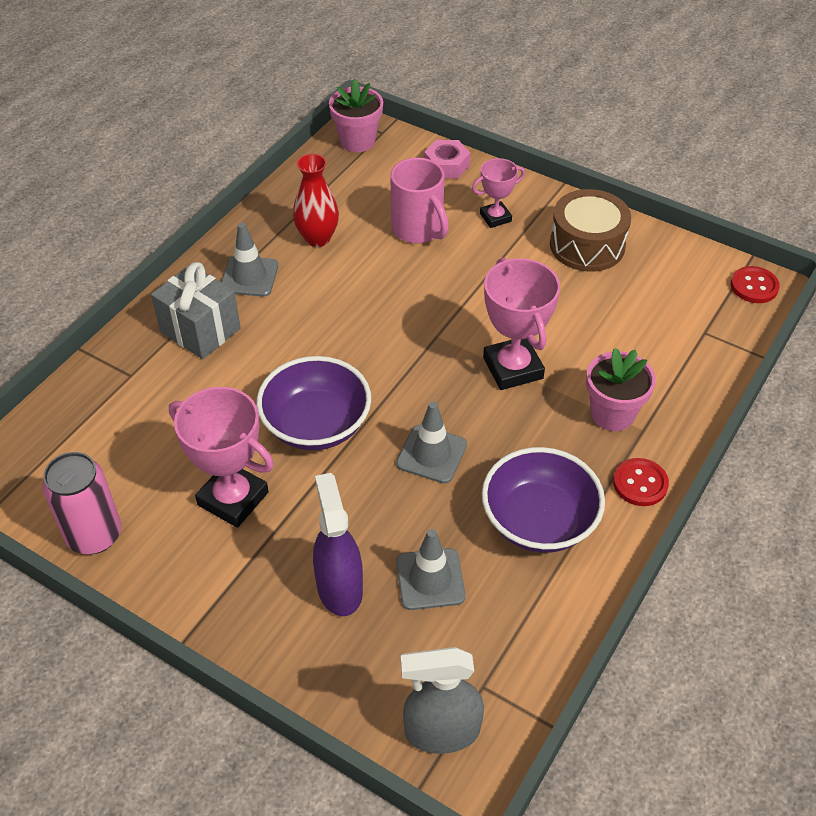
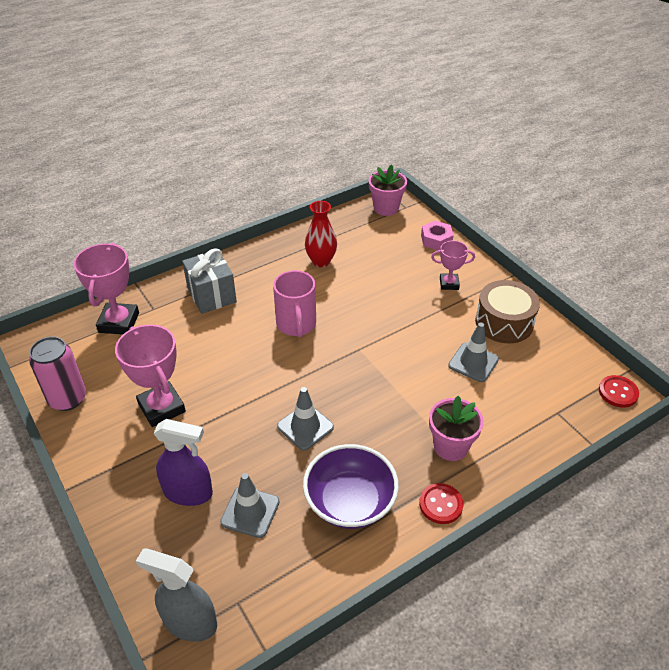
camera: 25 degrees right, 5 degrees down
grey traffic cone [221,223,278,297] -> grey traffic cone moved to [448,322,499,382]
purple bowl [256,356,371,450] -> none
purple spray bottle [313,473,363,616] -> purple spray bottle turned 90 degrees clockwise [154,419,213,506]
pink mug [390,158,449,243] -> pink mug moved to [273,270,316,337]
pink trophy [483,258,560,390] -> pink trophy moved to [73,243,139,335]

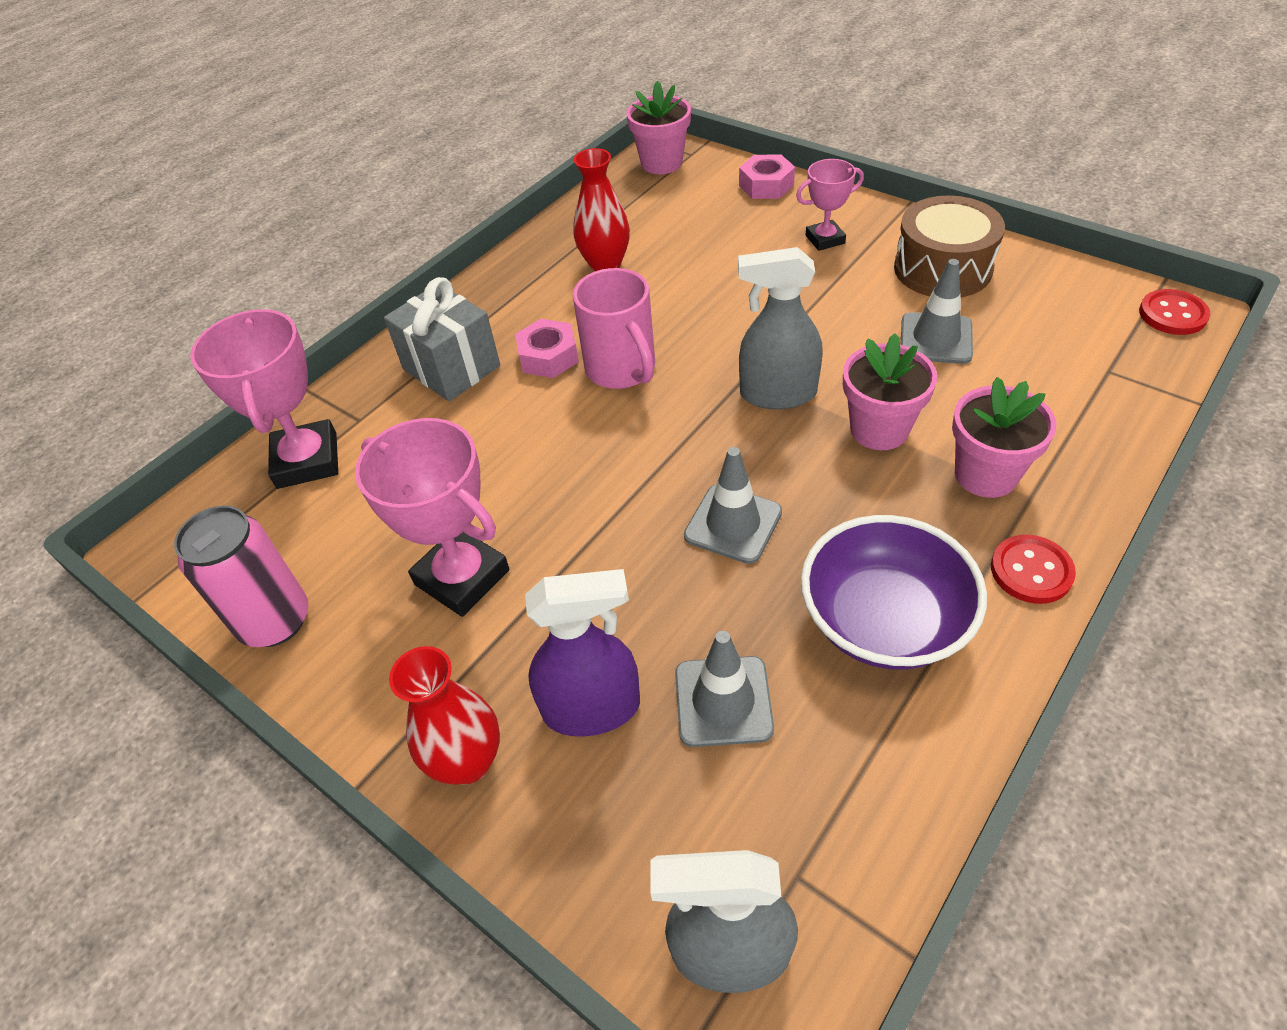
camera: 15 degrees left, 5 degrees up
none -> red vase [389,646,500,785]
none -> pink nut [515,319,579,378]
none -> grey spray bottle [738,247,823,410]
none -> pink flower pot [843,333,937,450]

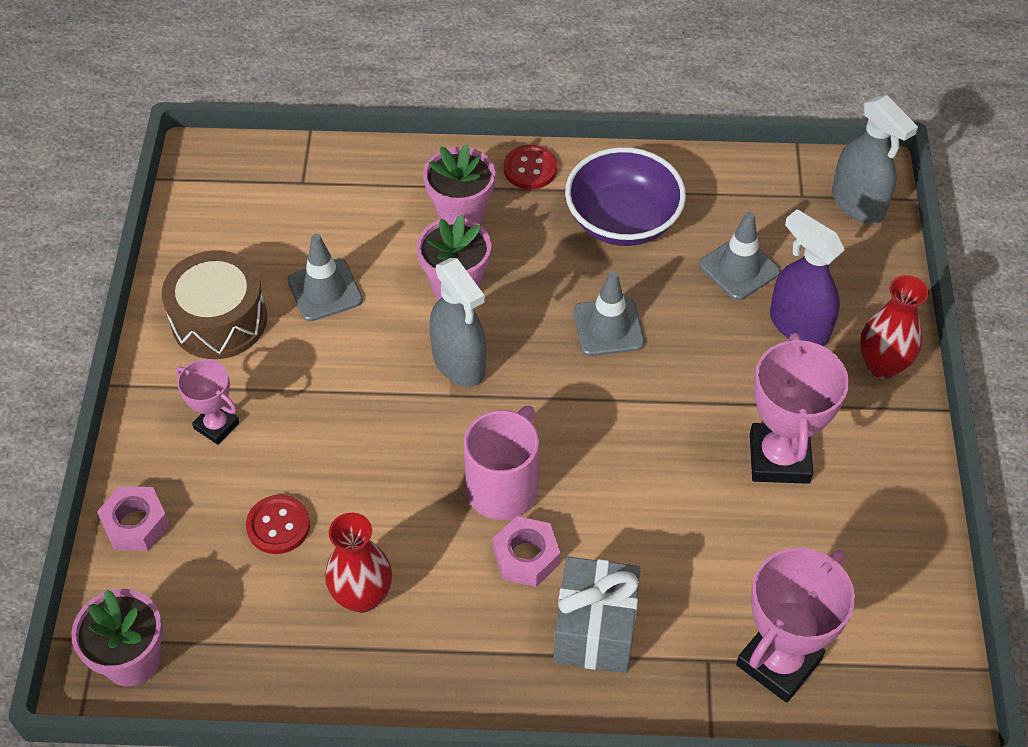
camera: 130 degrees left, 5 degrees up
pink can [174,506,308,647] -> none
red button [1139,289,1210,335] -> red button moved to [246,495,310,554]

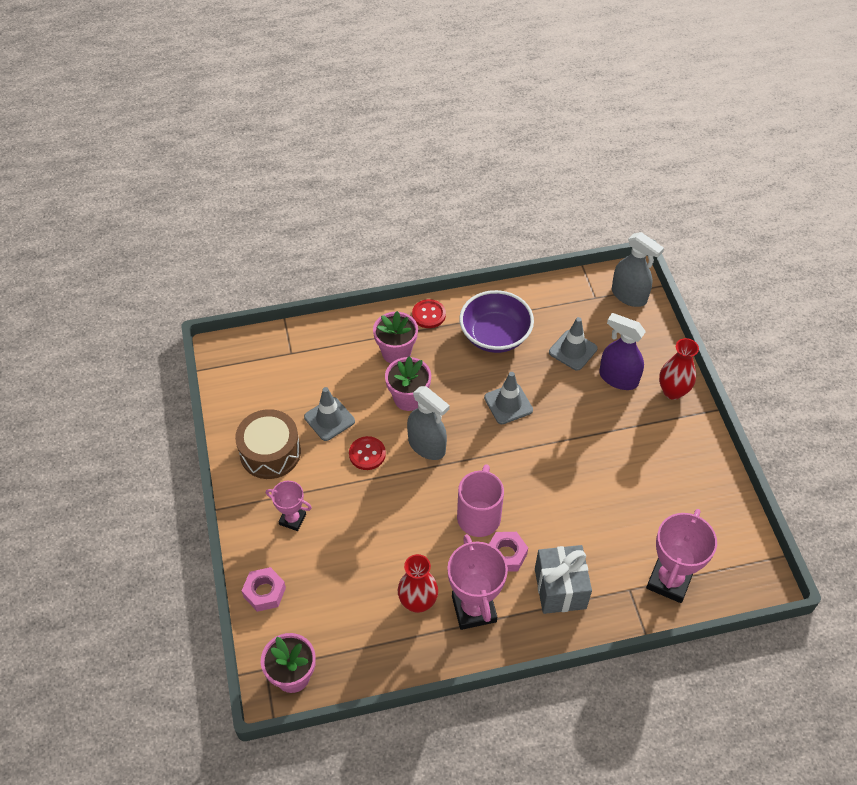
camera: 15 degrees left, 0 degrees up
red button [246,495,310,554] -> red button moved to [349,436,386,470]
pink trophy [750,333,849,484] -> pink trophy moved to [447,534,508,630]

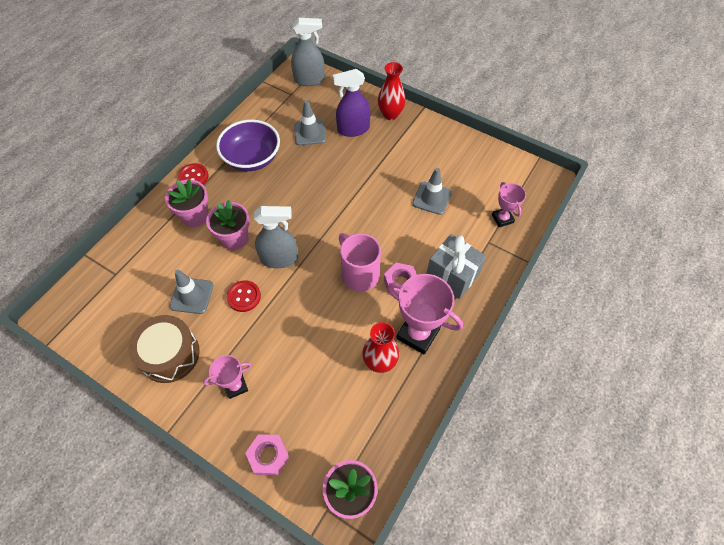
camera: 45 degrees left, 5 degrees up
grey traffic cone [484,372,533,424] -> grey traffic cone moved to [412,168,452,215]
pink trophy [646,509,717,603] -> pink trophy [492,182,526,227], size x0.58

